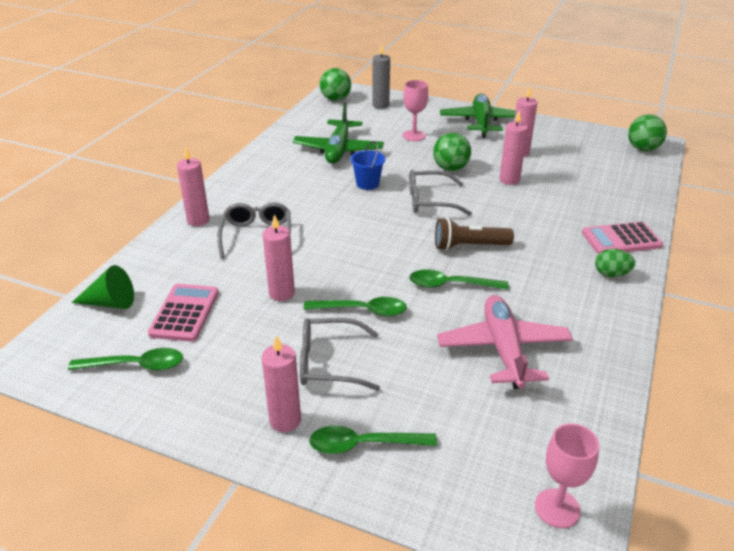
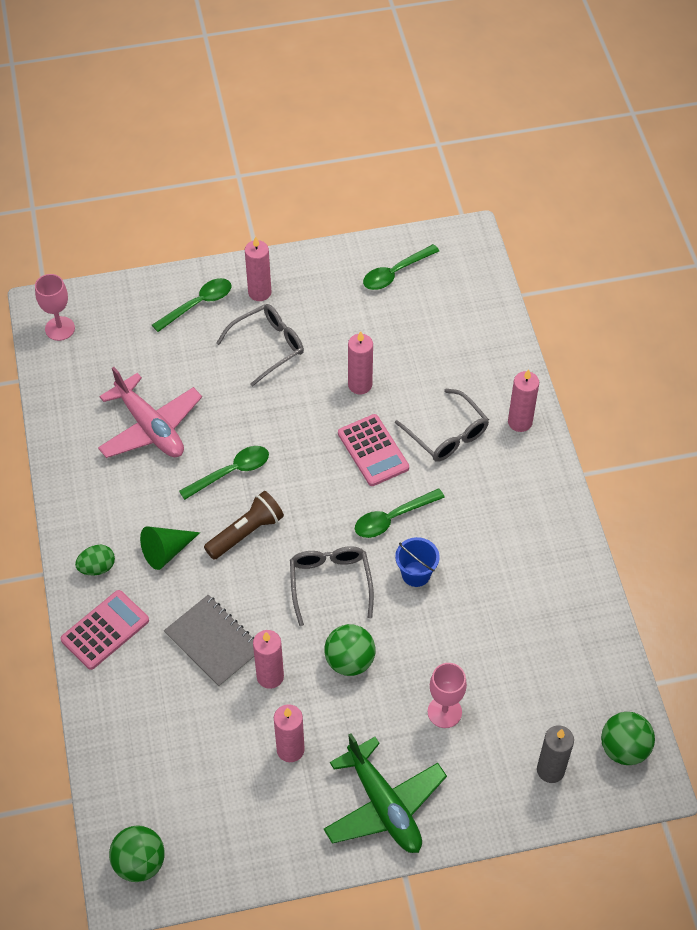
camera: 145 degrees right, 20 degrees up
green cone [71,265,134,309] -> green cone moved to [140,526,200,570]
pink calculator [148,284,219,342] -> pink calculator moved to [338,414,409,486]
green plane [293,102,384,164] -> none
green spoon [303,297,407,317] -> green spoon moved to [355,488,445,538]
grey glasses [409,170,472,216] -> grey glasses turned 60 degrees counterclockwise [290,546,374,626]
none -> grey notebook [164,595,254,687]

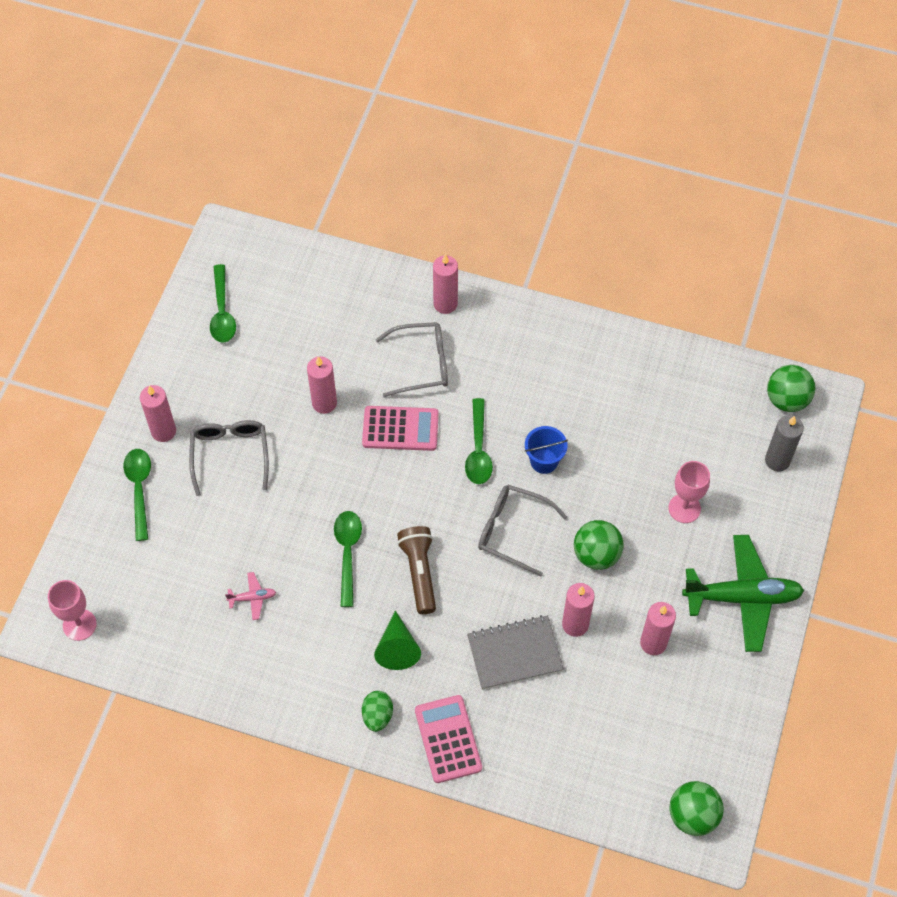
camera: 60 degrees left, 5 degrees up
pink plane [98,367,202,458] -> pink plane [225,572,276,620], size x0.41

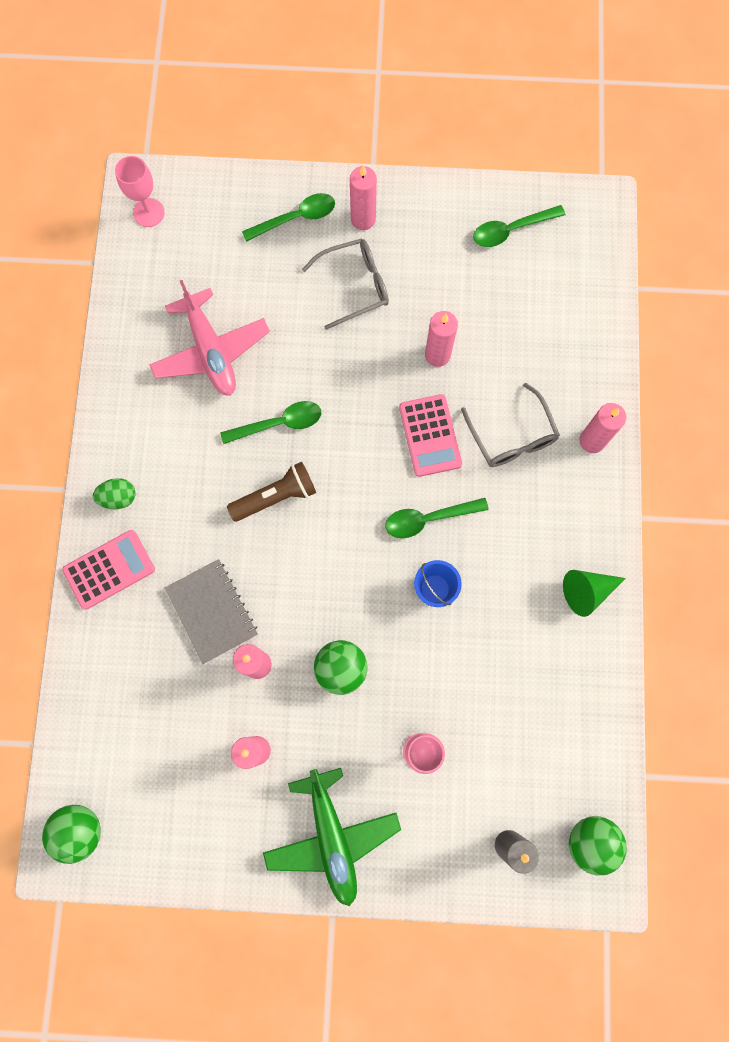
camera: 75 degrees right, 15 degrees up
pink plane [225,572,276,620] -> pink plane [149,280,270,396], size x2.43
green cone [374,610,421,670] -> green cone moved to [563,570,626,617]
grey glasses [478,485,567,577] -> none

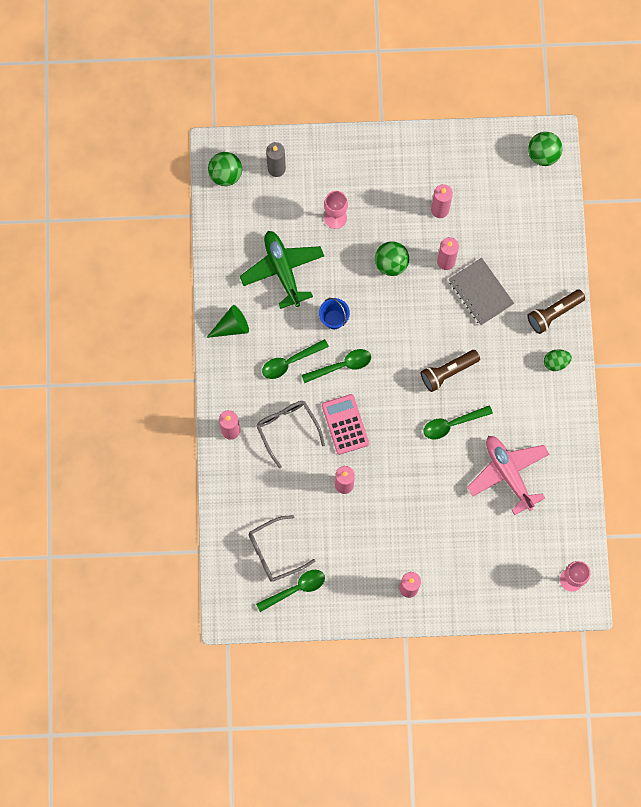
camera: 175 degrees right, 0 degrees up
pink calculator [62,530,155,610] -> brown flashlight [527,289,585,334]
green spoon [242,193,335,242] -> green spoon moved to [262,339,329,379]
green plane [263,768,401,906] -> green plane moved to [240,231,324,309]
grey glasses [302,238,389,330] -> grey glasses moved to [249,515,316,582]

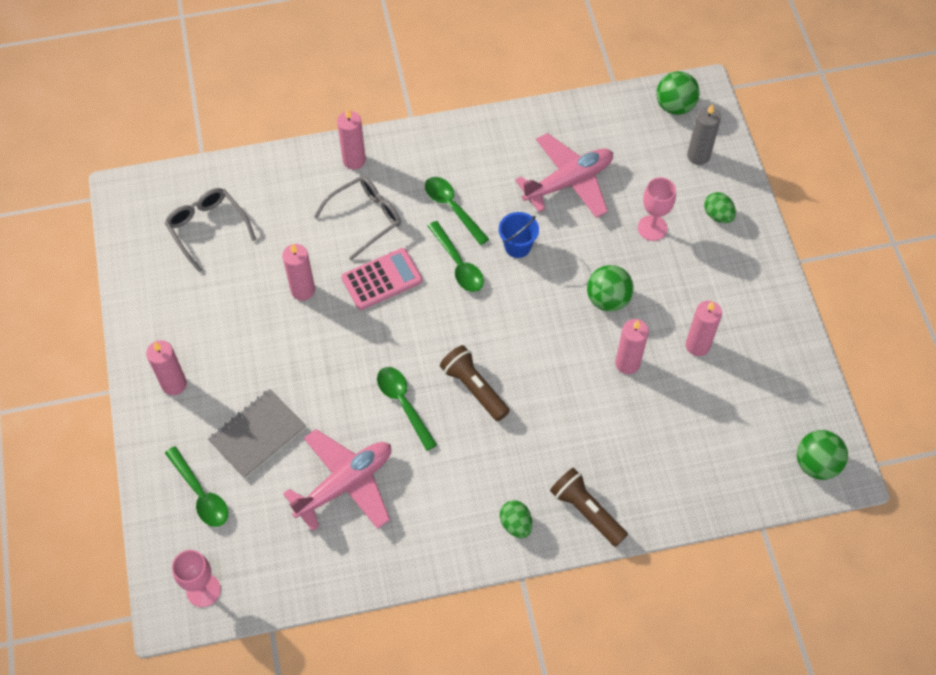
camera: 80 degrees right, 15 degrees down
green cone [206,305,249,338] -> none
green plane [240,231,324,309] -> pink plane [515,133,613,218]
green spoon [256,570,325,612] -> green spoon moved to [165,446,228,527]
grey notebook [449,258,514,325] -> grey notebook moved to [208,389,306,479]
none -> green egg [704,192,736,223]

